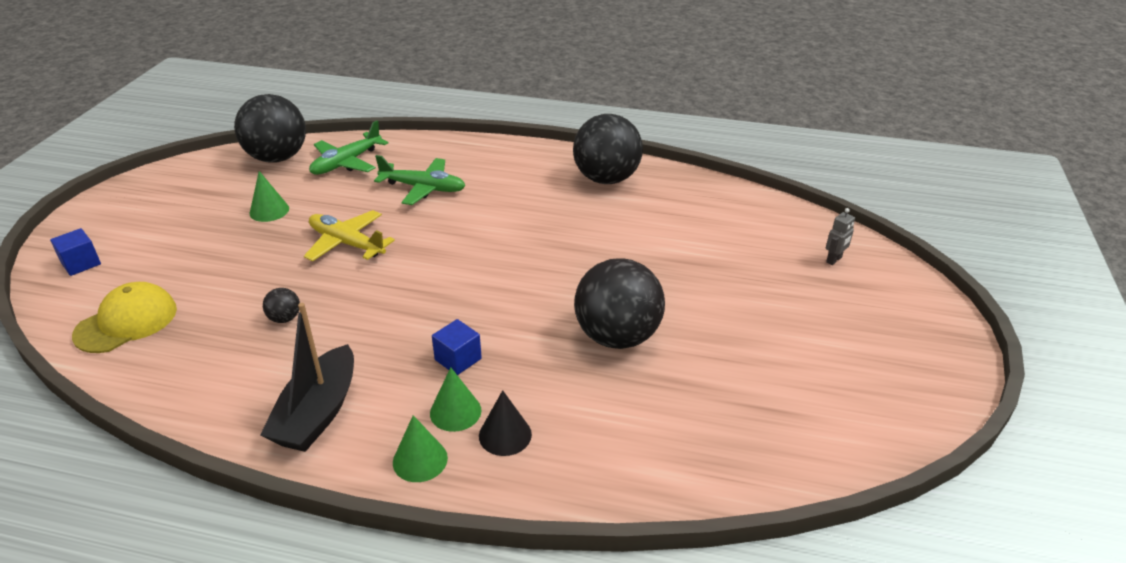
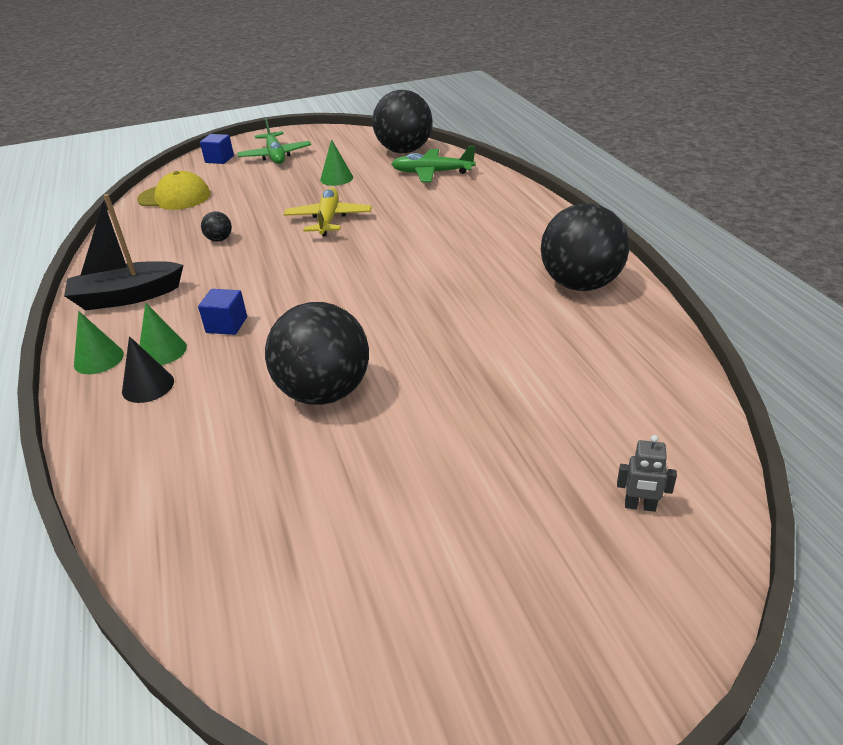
camera: 60 degrees right, 0 degrees up
green plane [374,155,465,205] -> green plane moved to [238,118,311,164]

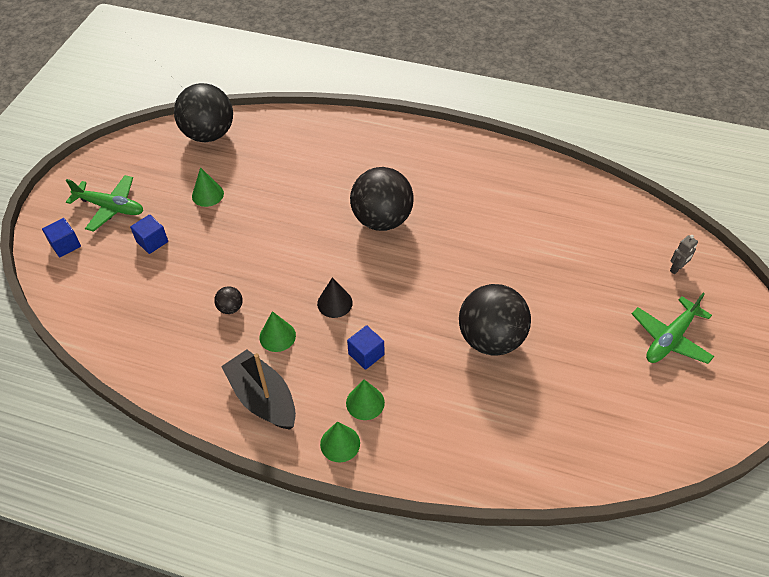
camera: 55 degrees left, 15 degrees up
black boat [64,194,183,310] -> black boat turned 120 degrees clockwise [221,349,296,430]
black cone [122,336,174,403] -> black cone moved to [317,277,353,318]
yellow cap [137,171,211,210] -> none
yellow plane [284,188,371,236] -> none
green plane [392,146,475,182] -> green plane moved to [632,293,714,364]
black ball [541,204,629,291] -> black ball moved to [350,167,414,231]
none -> blue cube [130,214,168,254]
none -> green cone [259,311,296,352]

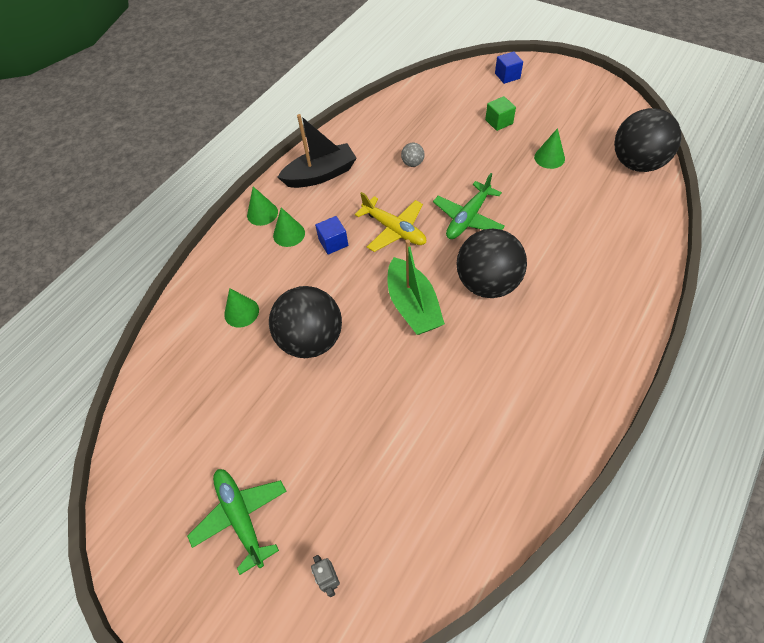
camera: 110 degrees right, 5 degrees up
green plane [66,175,143,232] -> green plane moved to [433,173,505,239]
blue cube [130,214,168,254] -> green cube [485,96,516,131]
black ball [214,286,243,314] -> grey ball [401,143,425,167]
green cone [259,311,296,352] -> green cone moved to [224,288,259,328]
black cone [317,277,353,318] -> yellow plane [355,192,426,252]
none -> green boat [388,239,445,335]

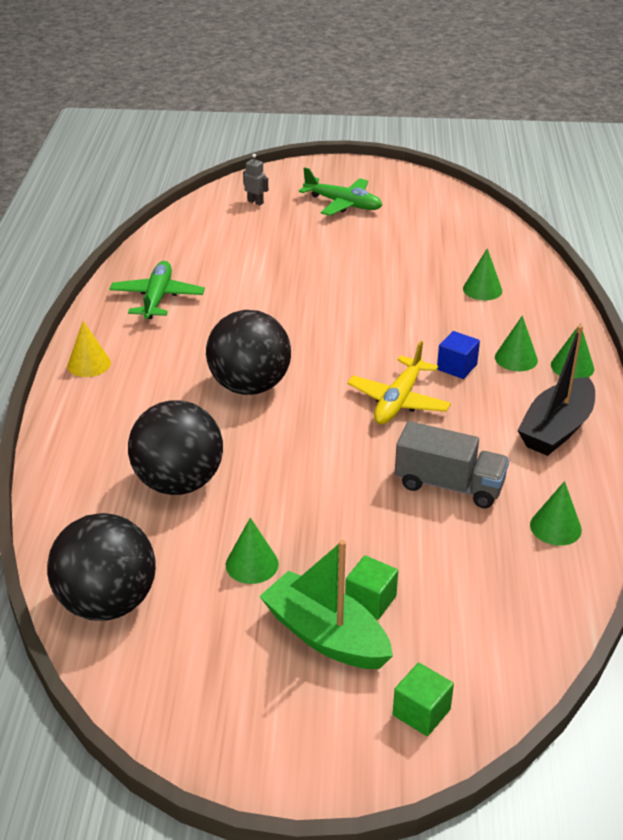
camera: 145 degrees right, 20 degrees down
black ball [269,286,342,358] -> black ball moved to [128,400,223,495]
yellow plane [355,192,426,252] -> yellow plane turned 75 degrees counterclockwise [347,341,451,424]
green boat [388,239,445,335] -> green boat moved to [259,540,393,669]
grey ball [401,143,425,167] -> grey truck [395,421,509,508]
green plane [433,173,505,239] -> green plane moved to [110,261,205,319]
blue cube [495,51,523,84] -> green cube [393,663,454,736]
none -> yellow cone [67,321,111,377]
none -> green cone [530,481,582,546]

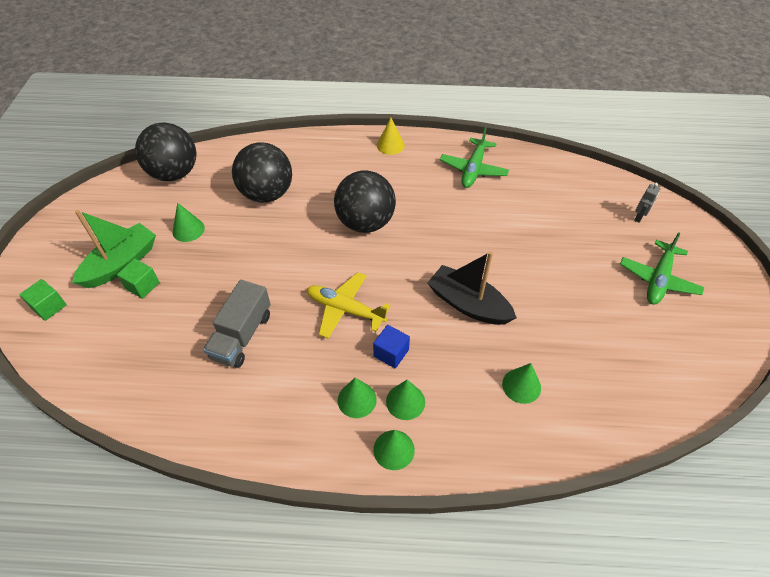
camera: 90 degrees right, 15 degrees up
green plane [110,261,205,319] -> green plane turned 105 degrees clockwise [440,127,509,188]
black boat [517,325,595,456] -> black boat moved to [427,251,517,325]
green cone [530,481,582,546] -> green cone moved to [338,378,377,418]

